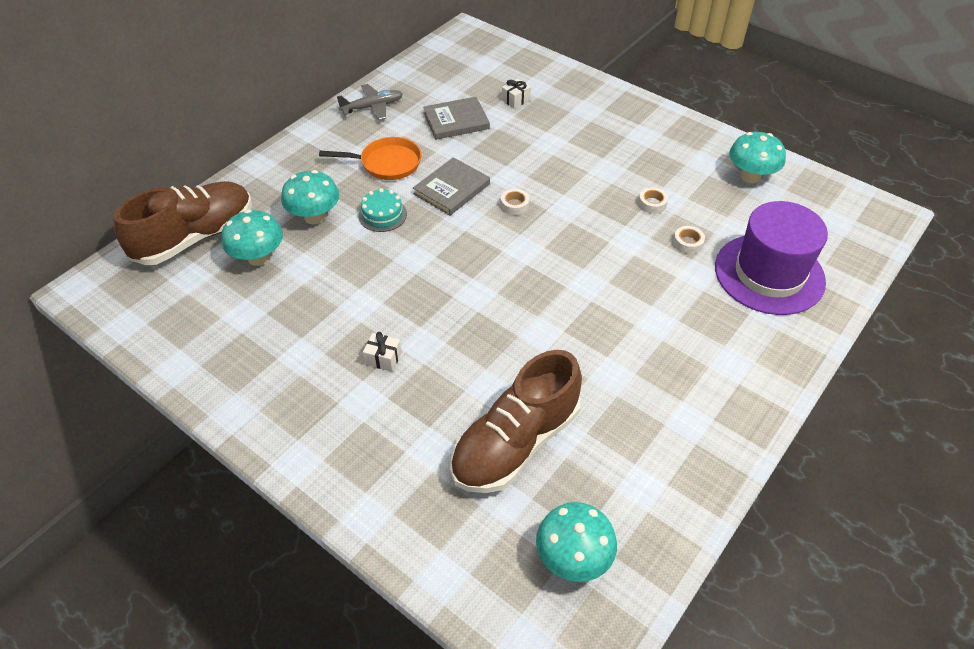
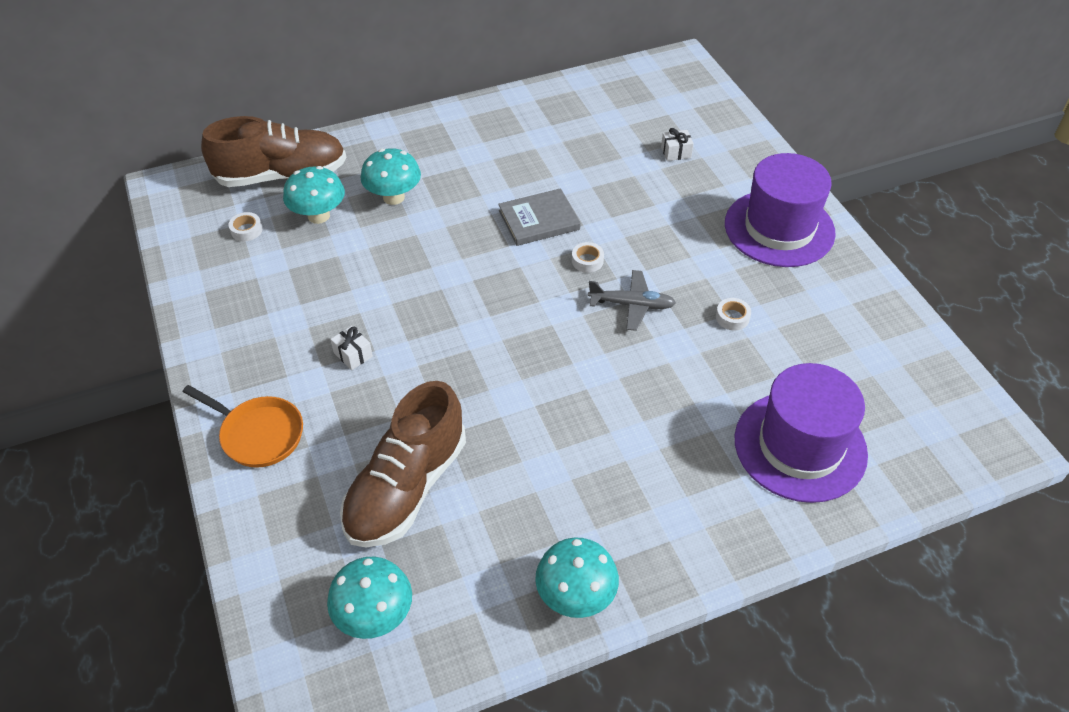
camera: 30 degrees right, 0 degrees up
orange pan [319,137,422,180] -> orange pan moved to [183,385,303,468]
grey plane [337,84,403,120] -> grey plane moved to [588,270,676,331]
turquoise cake [358,188,407,232] -> none
grey book [423,97,490,140] -> none
brown shoe [450,350,582,493] -> brown shoe turned 45 degrees counterclockwise [340,381,466,547]
white tape [673,226,705,254] -> white tape moved to [229,212,262,241]
turquoise mushroom [729,132,786,184] -> turquoise mushroom moved to [535,537,619,618]
none -> purple hat [725,153,836,267]

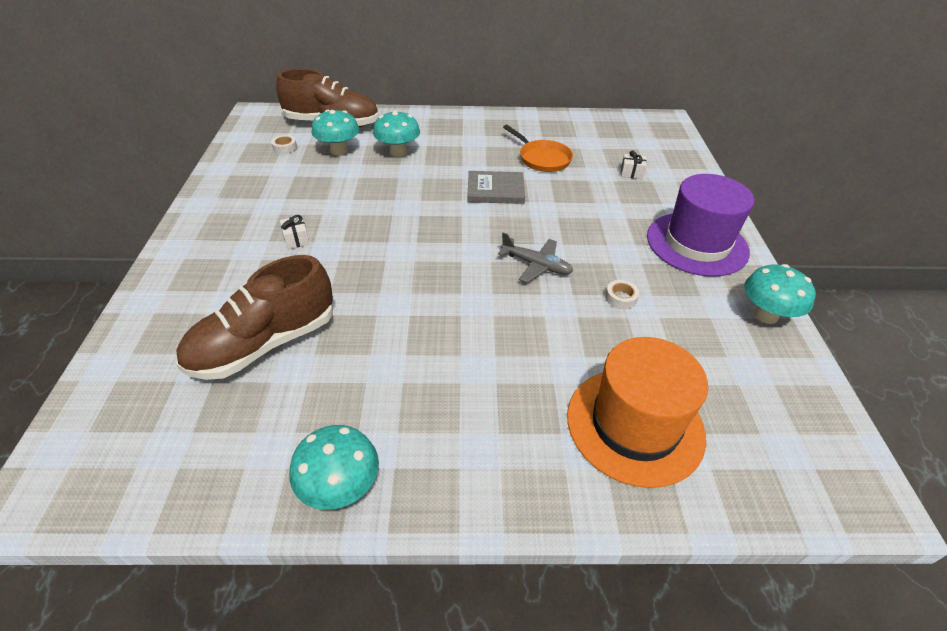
camera: 20 degrees right, 5 degrees down
orange pan [183,385,303,468] -> orange pan moved to [503,125,573,172]
turquoise mushroom [327,557,412,639] -> turquoise mushroom moved to [745,264,816,324]
white tape [572,242,604,273] -> none
purple hat [735,363,868,503] -> orange hat [567,337,708,488]

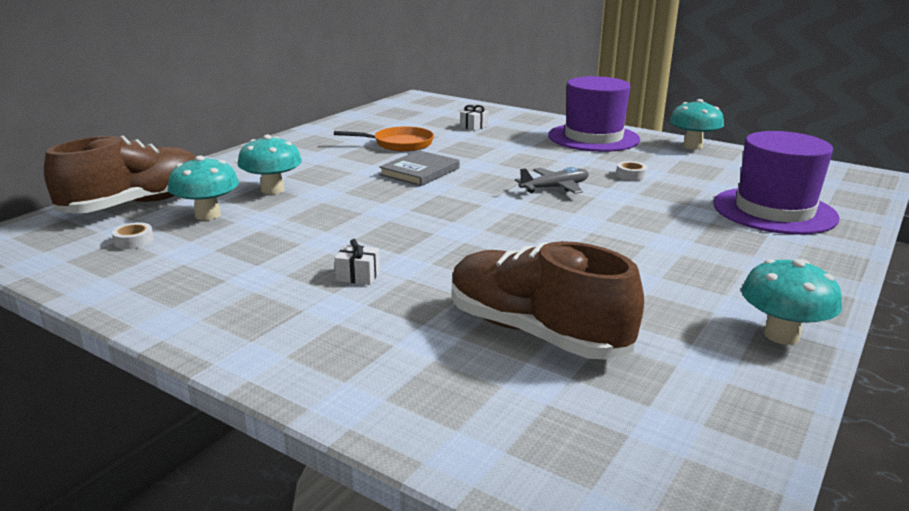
camera: 55 degrees left, 20 degrees down
brown shoe [176,255,333,380] -> brown shoe turned 135 degrees clockwise [452,241,644,359]
orange hat [567,337,708,488] -> purple hat [713,131,839,235]

